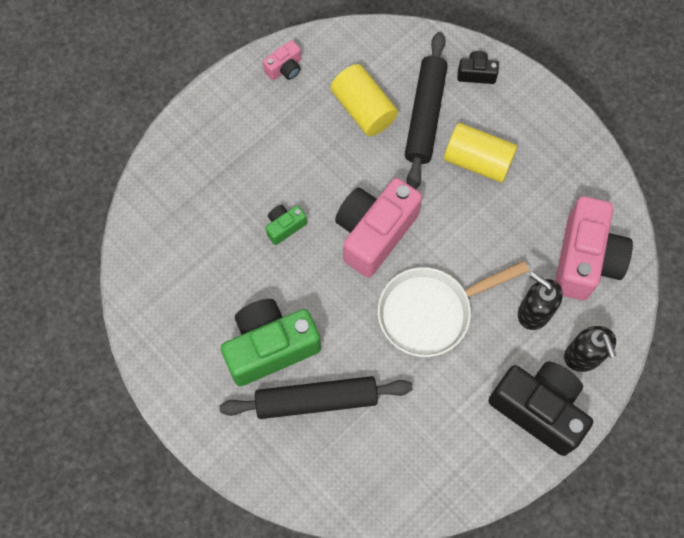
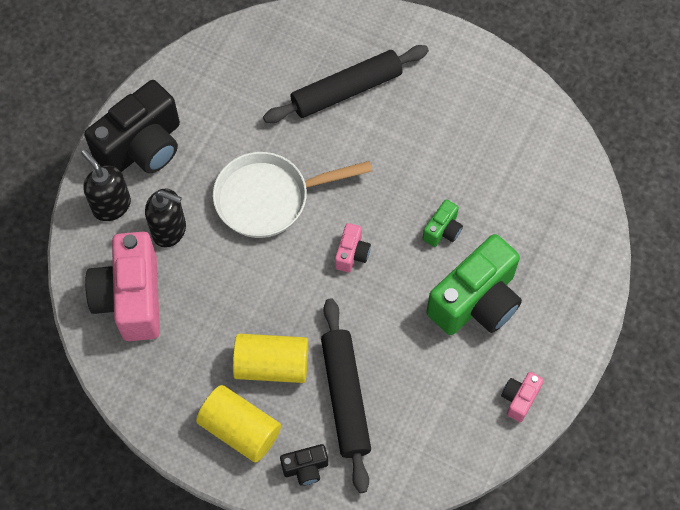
camera: 160 degrees right, 5 degrees down
green camera [221,299,321,386] -> green camera moved to [426,234,522,335]
yellow cylinder [330,64,398,136] -> yellow cylinder moved to [196,385,281,463]
pink camera [335,178,422,278] -> pink camera [335,223,371,272], size x0.46
white pan [378,261,529,357] -> white pan turned 150 degrees counterclockwise [213,152,372,238]
black camera [488,362,593,456] -> black camera turned 60 degrees counterclockwise [84,80,180,173]

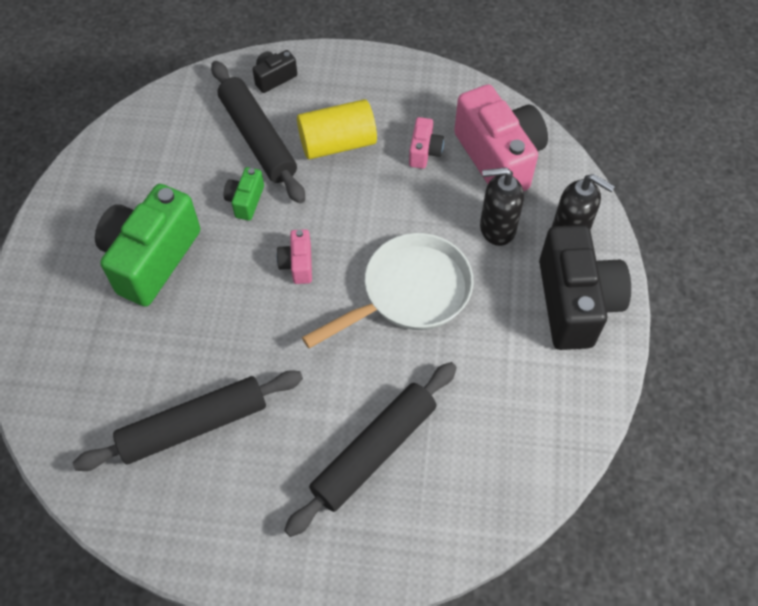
camera: 160 degrees right, 5 degrees down
black camera [84,80,180,173] -> black camera turned 150 degrees clockwise [539,225,631,350]
yellow cylinder [196,385,281,463] -> none
green camera [422,199,463,247] -> green camera moved to [224,167,264,221]
pink camera [501,372,544,422] -> pink camera moved to [409,117,444,169]
none -> black rolling pin [73,370,303,471]

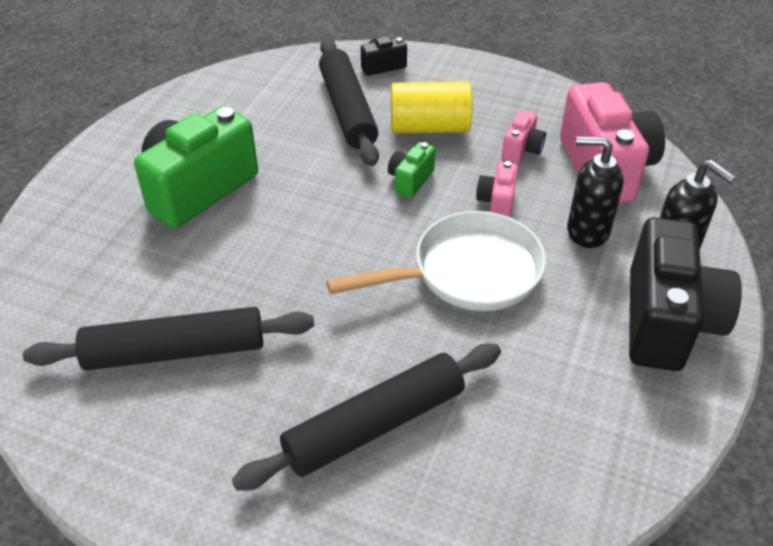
camera: 15 degrees right, 15 degrees down
green camera [224,167,264,221] -> green camera moved to [388,142,435,198]
pink camera [276,229,312,284] -> pink camera moved to [476,161,518,217]

